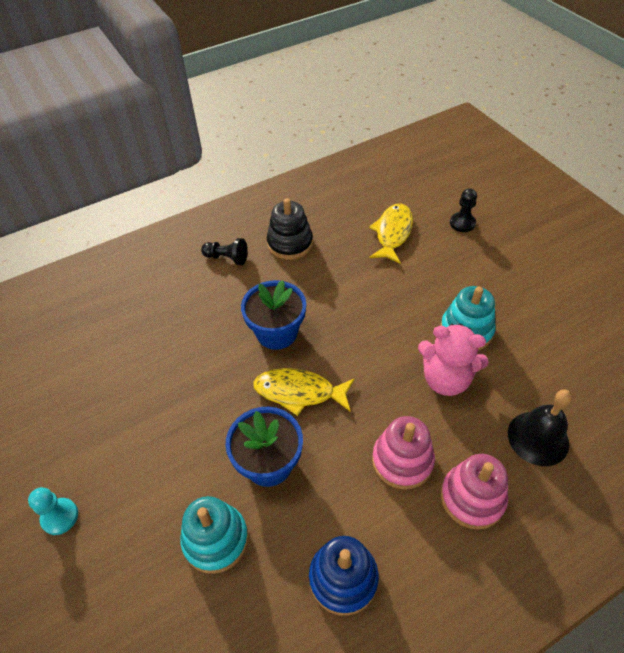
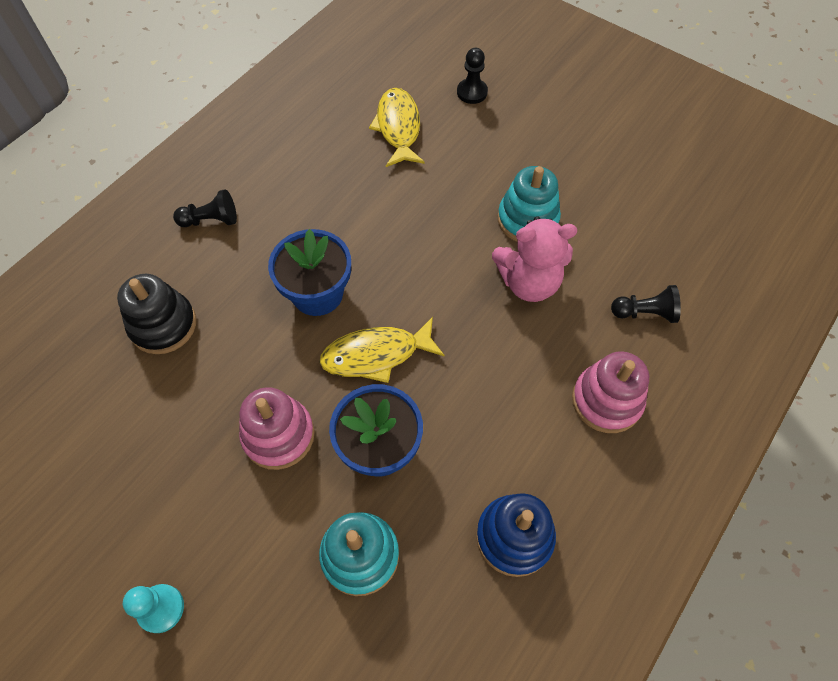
camera: 25 degrees left, 10 degrees up
black stacking toy [267,198,313,260] -> black stacking toy moved to [117,274,196,354]
pink stacking toy [372,416,435,490] -> pink stacking toy moved to [239,387,315,470]
black bell [508,389,573,466] -> black pawn [611,285,681,323]

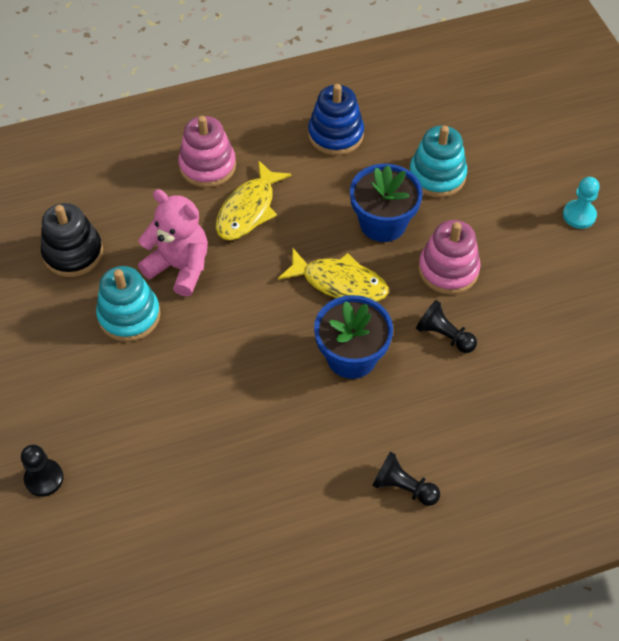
camera: 145 degrees left, 5 degrees down
black stacking toy [117,274,196,354] -> black stacking toy moved to [41,203,103,277]
yellow fish [369,88,425,167] -> yellow fish moved to [216,160,291,240]
black pawn [611,285,681,323] -> black pawn moved to [416,300,477,353]

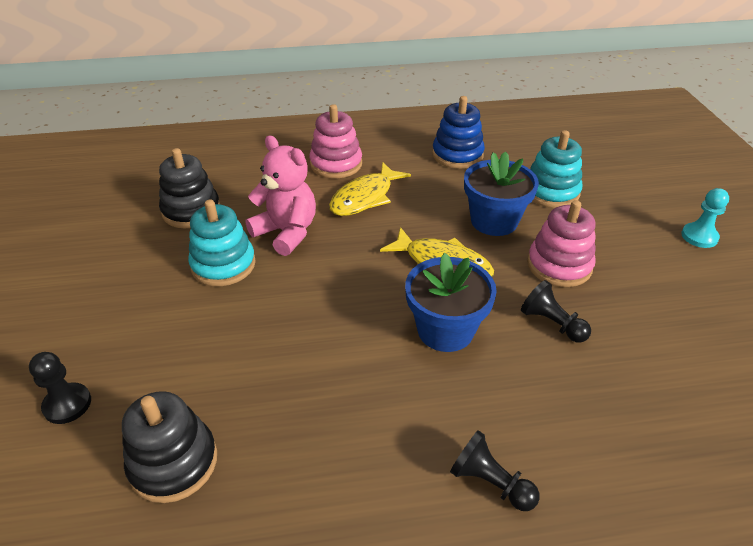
camera: 10 degrees right, 15 degrees down
none -> black stacking toy [122,391,217,503]

